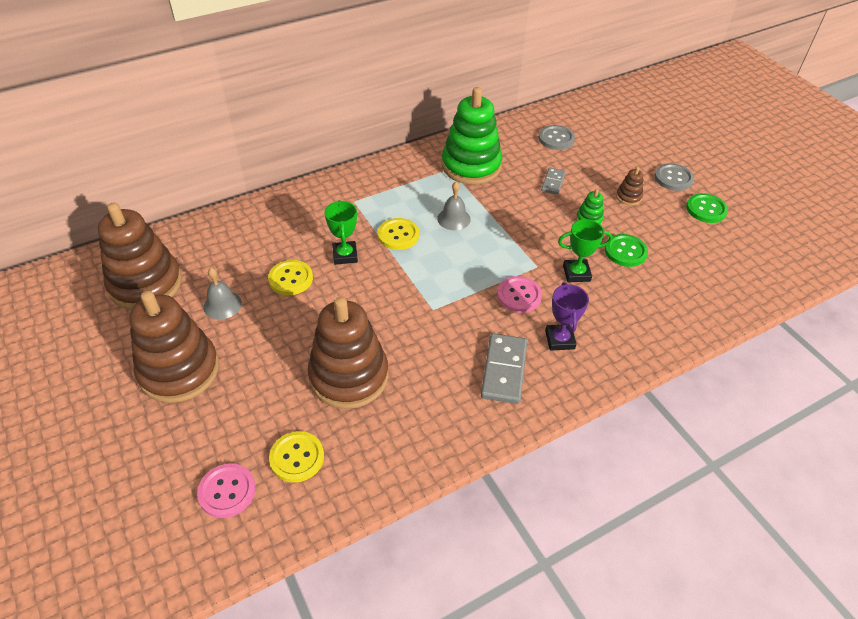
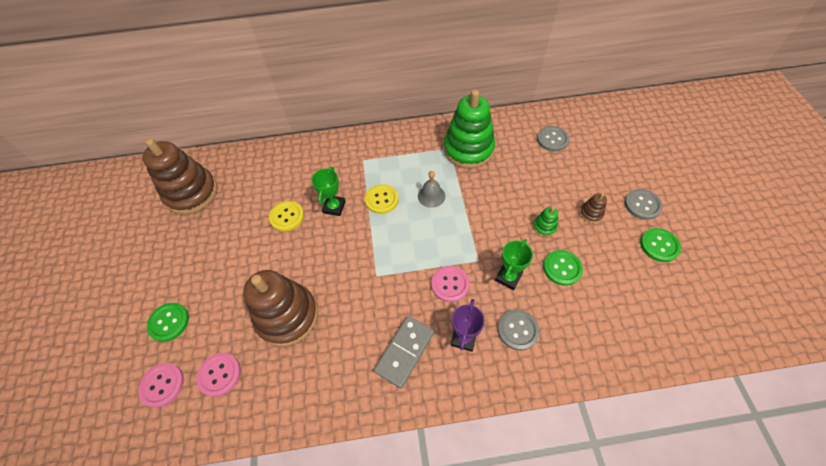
camera: 25 degrees right, 10 degrees up
brown stacking toy [129,291,219,403] -> none
grey bell [203,268,242,320] -> none
yellow button [269,431,324,483] -> pink button [196,353,241,397]
grey domino [541,168,566,195] -> none
green trophy [558,219,612,282] -> green trophy turned 75 degrees counterclockwise [495,239,533,290]
none -> green button [147,303,189,342]
none -> grey button [498,310,540,351]

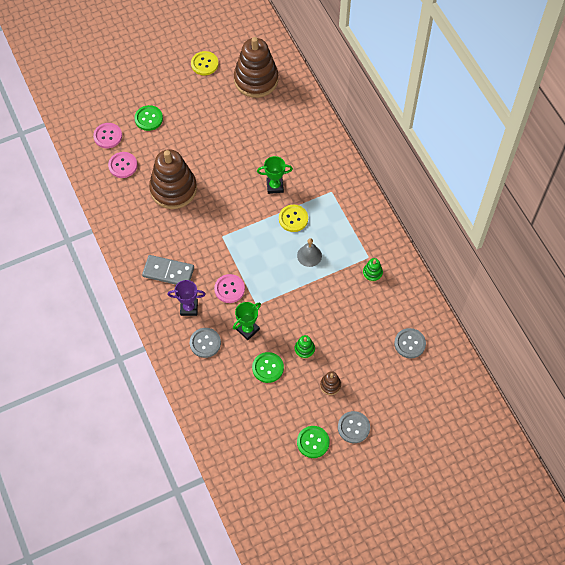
camera: 70 degrees right, 5 degrees up
yellow button [269,201,304,232] -> yellow button moved to [191,51,218,75]
green stacking toy [444,90,495,169] -> green stacking toy [363,258,383,282], size x0.41
green trophy [495,239,533,290] -> green trophy turned 60 degrees counterclockwise [233,302,261,340]

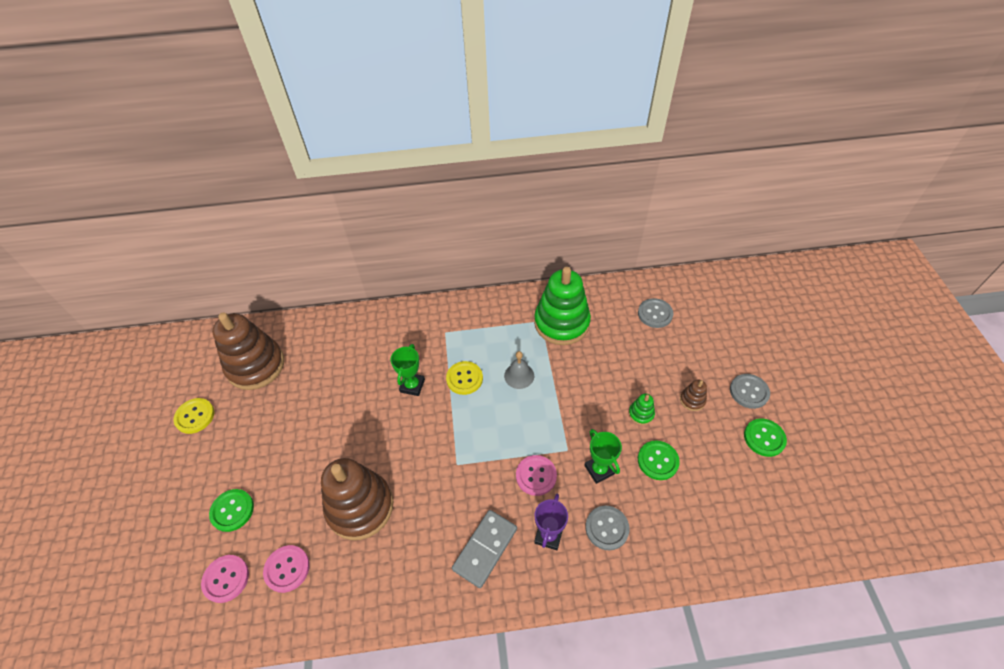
camera: 70 degrees left, 10 degrees down
green stacking toy [363,258,383,282] -> green stacking toy [534,267,591,345], size x2.43

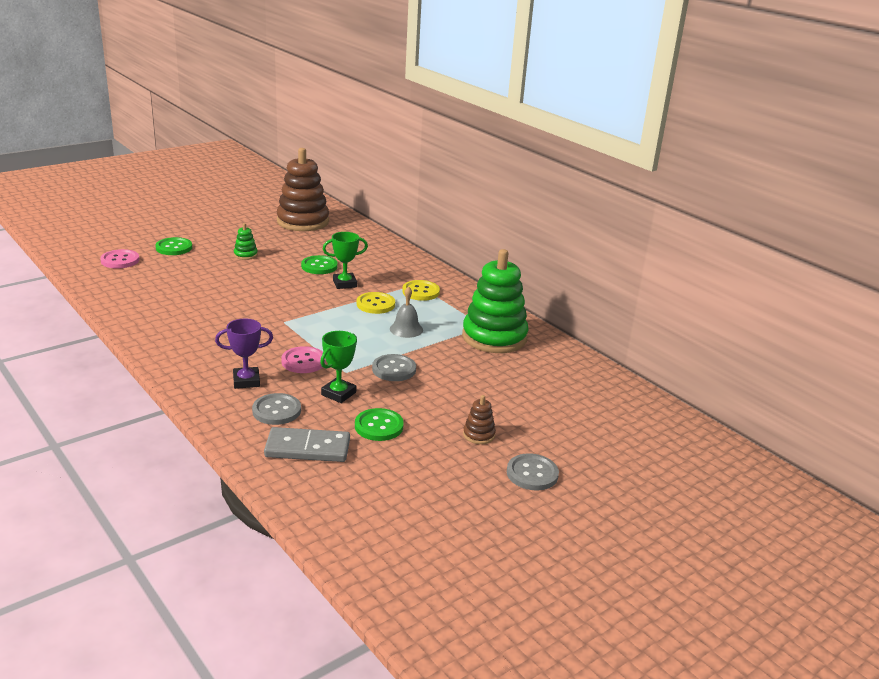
camera: 55 degrees right, 25 degrees down
yellow button [173,398,214,434] -> yellow button moved to [402,280,440,301]
pink button [263,545,310,593] -> none
brown stacking toy [321,458,393,540] -> none
grey domino [452,510,517,588] -> grey domino moved to [264,427,350,462]
green stacking toy [629,393,655,425] -> green stacking toy moved to [234,223,258,260]
grey button [638,298,673,328] -> grey button moved to [372,354,416,381]
green button [744,418,787,457] -> green button moved to [301,255,338,274]

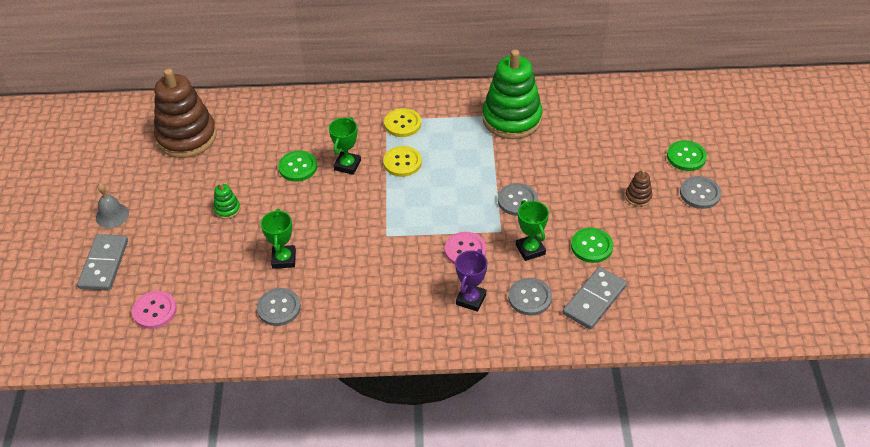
camera: 50 degrees left, 20 degrees up
green button [155,237,192,255] -> green button moved to [667,140,707,171]
grey bell [390,286,423,338] -> grey bell moved to [96,183,129,228]
none -> grey domino [77,234,128,291]
none -> grey button [257,288,301,326]
none -> green trophy [261,209,296,269]

